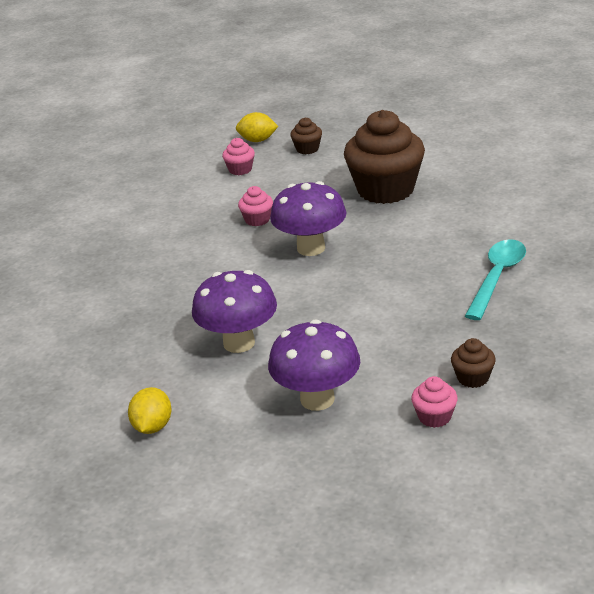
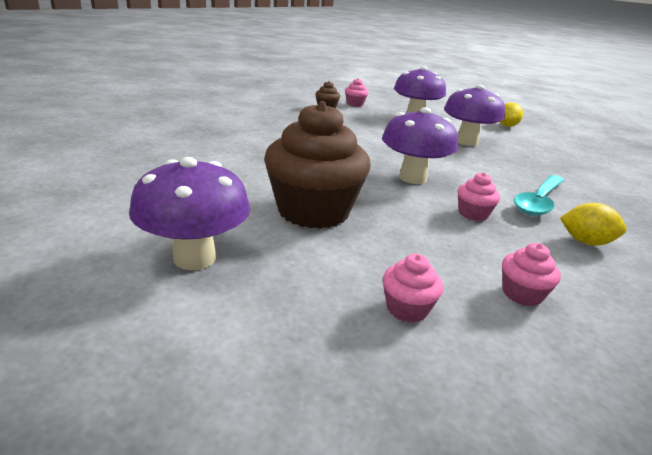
camera: 175 degrees left, 5 degrees down
yellow lemon [236,112,278,142] -> yellow lemon moved to [560,203,627,246]
brown cupcake [290,118,322,154] -> pink cupcake [383,254,443,322]
turquoise spoon [465,239,526,320] -> turquoise spoon moved to [514,175,564,216]
none -> purple mushroom [129,157,250,270]

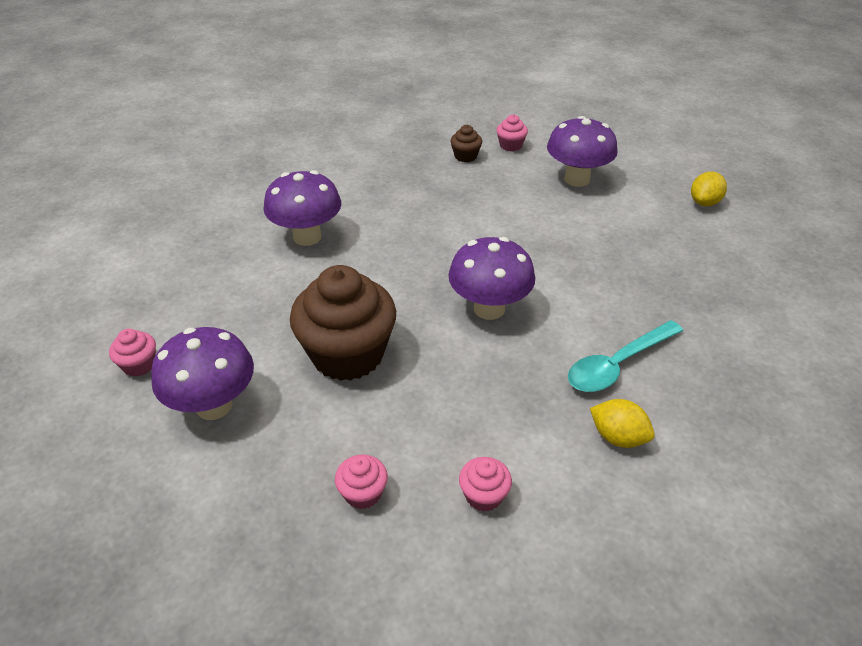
camera: 20 degrees right, 15 degrees up
purple mushroom [444,85,505,146] -> purple mushroom moved to [263,170,341,246]
pink cupcake [457,173,500,221] -> pink cupcake moved to [109,329,156,377]

